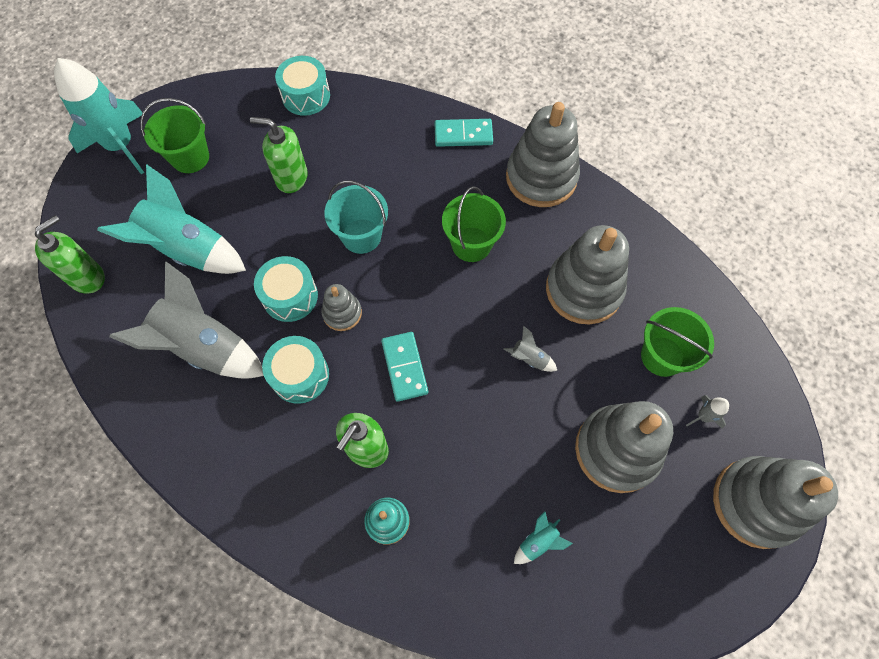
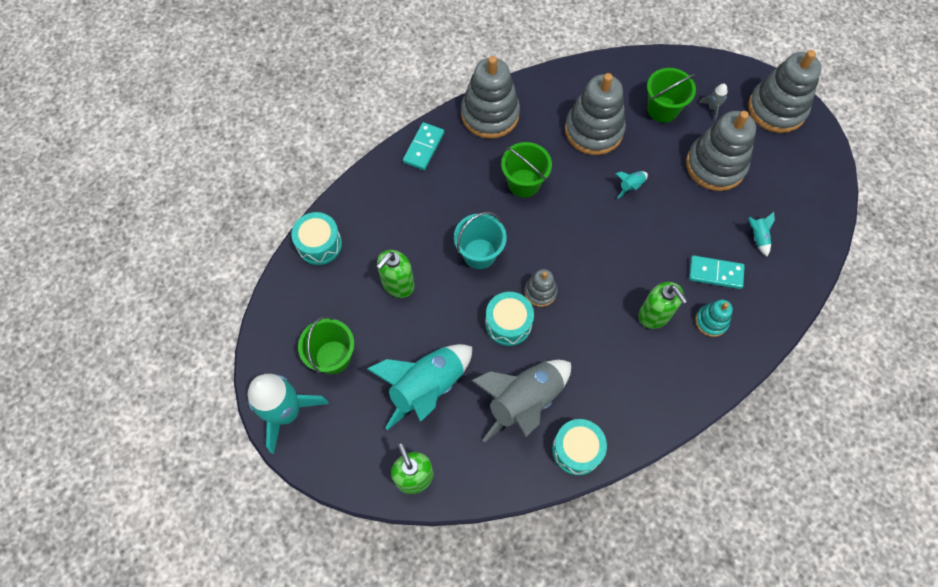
camera: 65 degrees left, 0 degrees up
turquoise drum [262,336,329,404] -> turquoise drum moved to [552,419,607,475]
turquoise domino [381,332,428,402] -> turquoise domino moved to [689,255,745,289]
grey rocket [503,326,557,372] -> turquoise rocket [615,171,648,199]

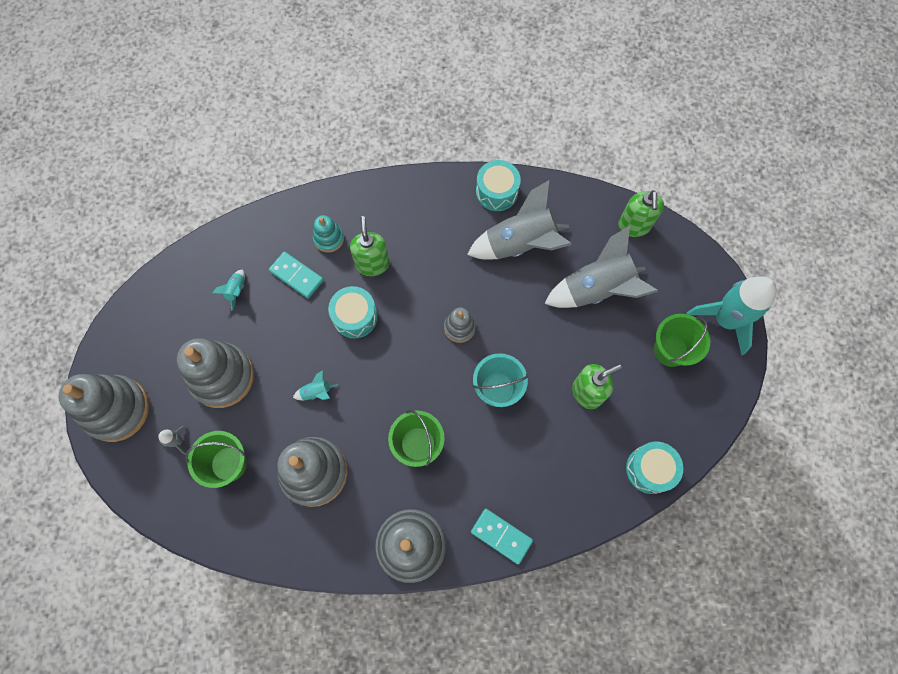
camera: 155 degrees left, 5 degrees up
turquoise rocket [367,344,472,430] -> grey rocket [545,226,658,308]
turquoise domino [403,122,444,170] -> turquoise domino turned 75 degrees clockwise [471,509,533,564]
turquoise drum [485,292,534,346] -> turquoise drum moved to [328,286,378,338]

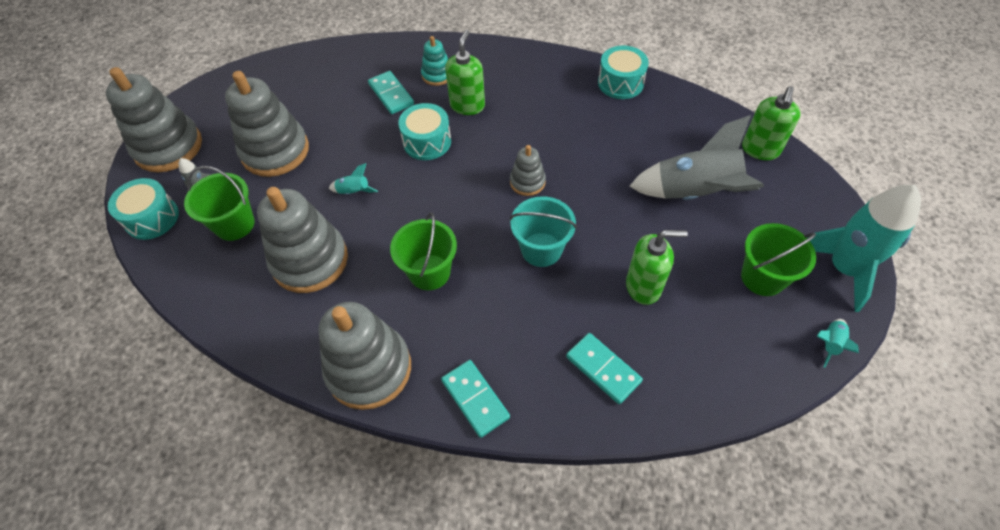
camera: 25 degrees right, 15 degrees down
turquoise rocket [212,270,245,311] -> turquoise rocket moved to [816,319,859,368]
grey rocket [467,180,572,260] -> none
turquoise drum [626,441,683,494] -> turquoise drum moved to [108,178,179,240]
none -> turquoise domino [566,333,643,404]

